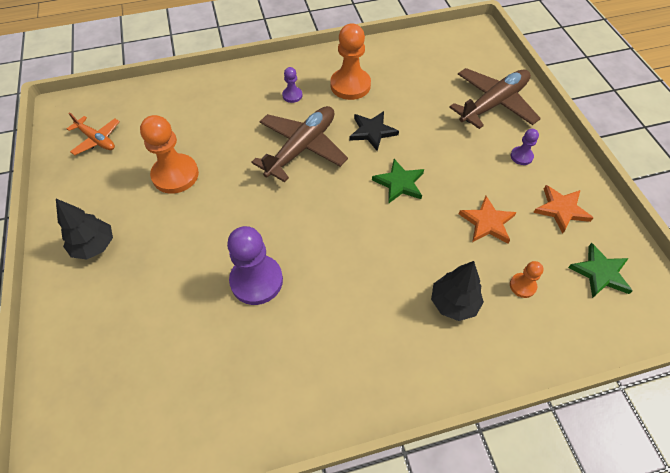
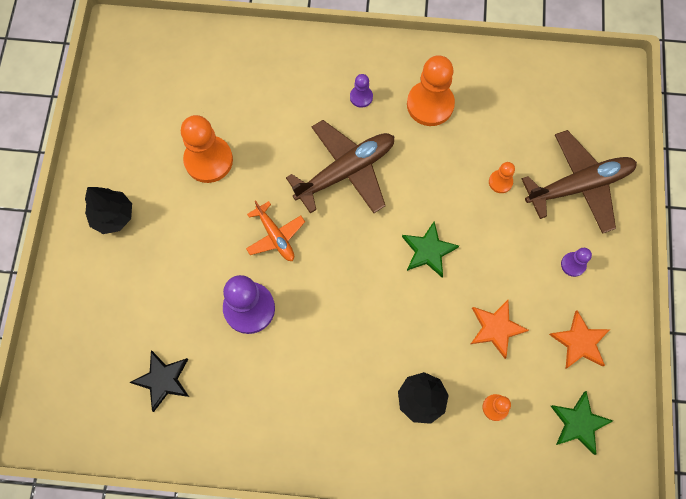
camera: 20 degrees right, 15 degrees up
orange plane [67,112,120,155] -> orange plane moved to [246,200,305,261]
black star [349,111,399,151] -> black star moved to [129,350,189,412]
none -> orange pawn [489,162,515,193]

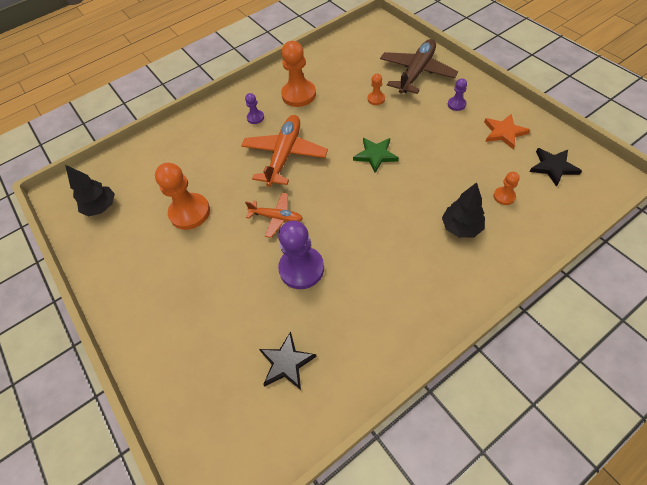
camera: 35 degrees left, 15 degrees down
black tree [85,187,132,234] -> black tree moved to [65,165,115,216]
brown plane [286,120,394,214] -> orange plane [241,115,328,187]
orange star [471,300,529,359] -> none
green star [551,391,613,455] -> black star [529,148,582,187]

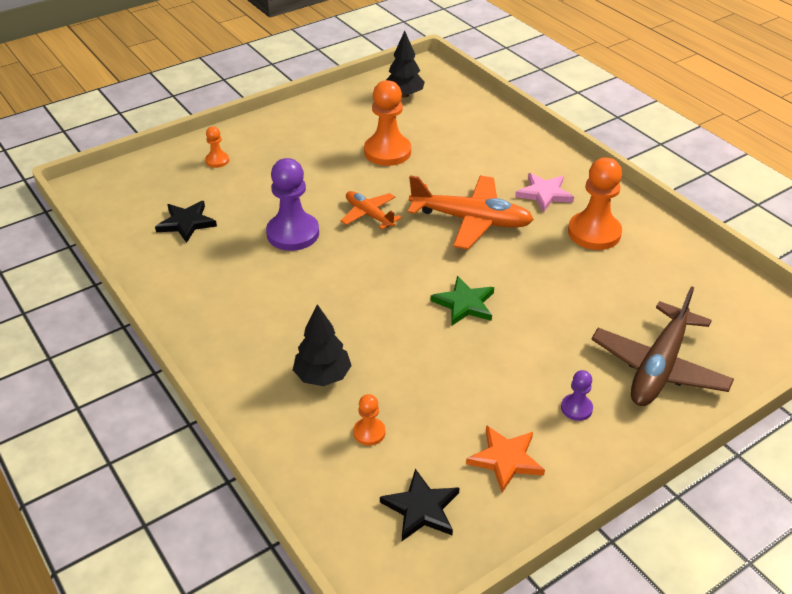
camera: 85 degrees right, 15 degrees down
purple pawn [245,93,264,124] -> pink star [515,173,574,212]
orange plane [245,193,303,238] -> orange plane turned 120 degrees clockwise [340,191,402,229]
orange pawn [368,74,385,105] -> orange pawn moved to [205,126,229,168]
brown plane [380,39,458,94] -> brown plane turned 90 degrees clockwise [591,286,734,406]

